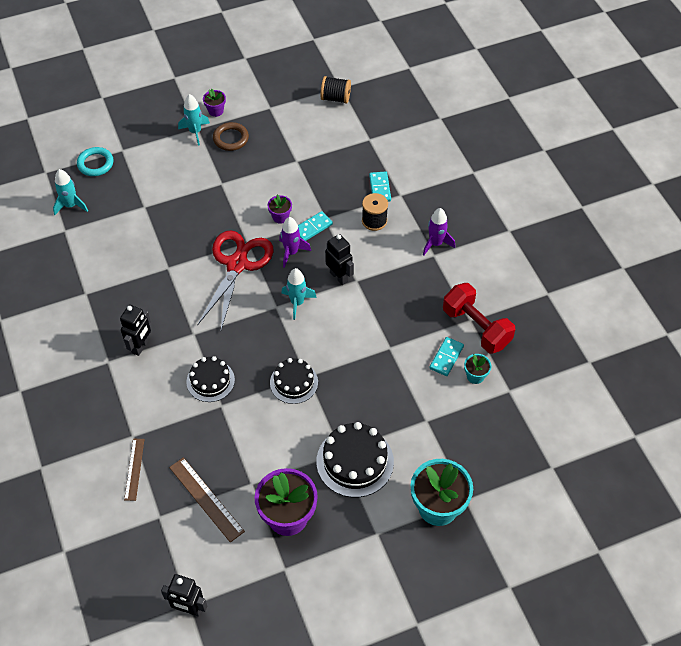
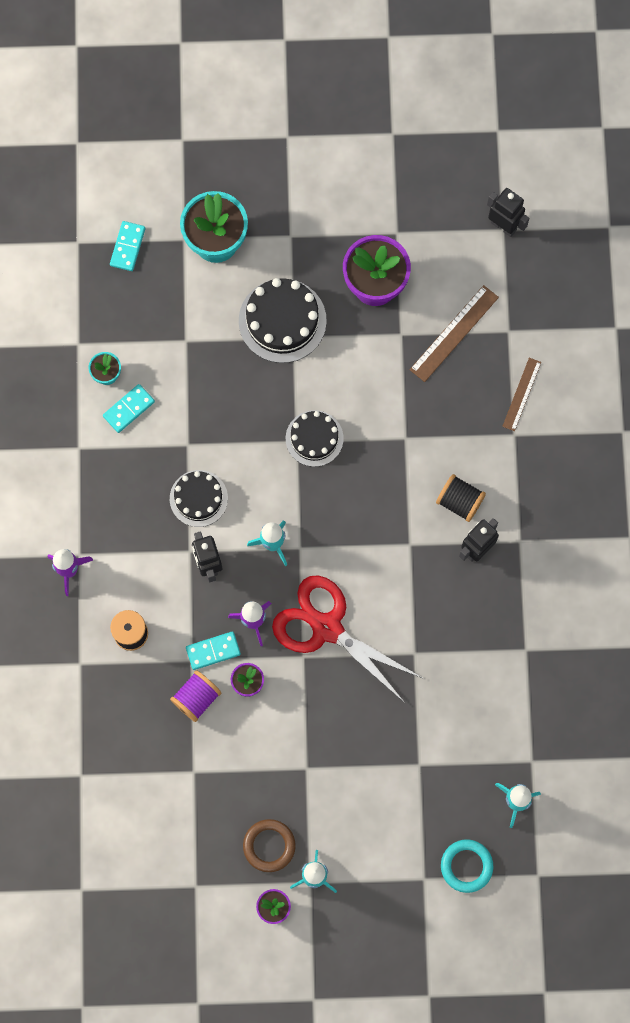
camera: 160 degrees left, 20 degrees up
brown ruler [169,457,245,543] -> brown ruler turned 60 degrees clockwise [410,285,499,382]
black cake [186,356,235,402] -> black cake moved to [170,470,228,527]
red scissors [197,230,273,330] -> red scissors turned 90 degrees clockwise [272,575,422,703]
black spool [321,76,351,104] -> black spool moved to [436,474,486,522]
turquoise domino [369,172,391,202] -> turquoise domino moved to [110,221,145,271]
red dumbbell [443,283,515,353] -> none
none -> purple spool [170,670,221,722]

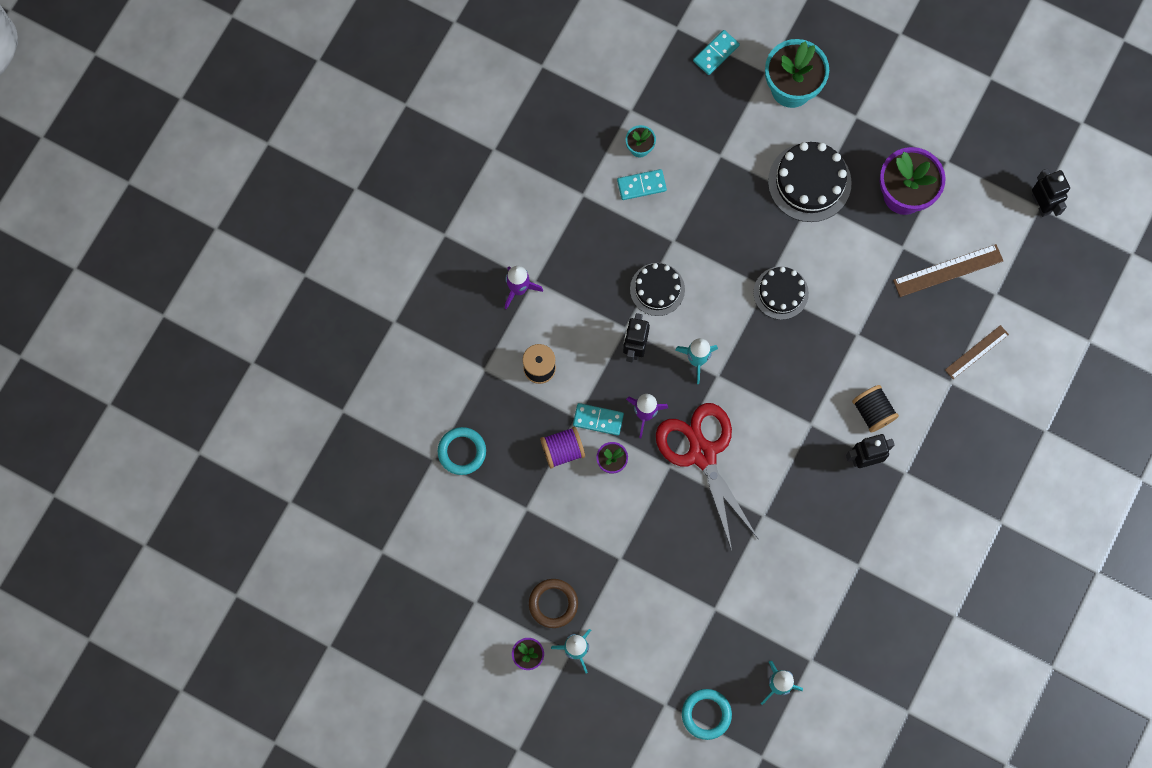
camera: 30 degrees right, 0 degrees up
none -> turquoise ring [438,427,486,475]

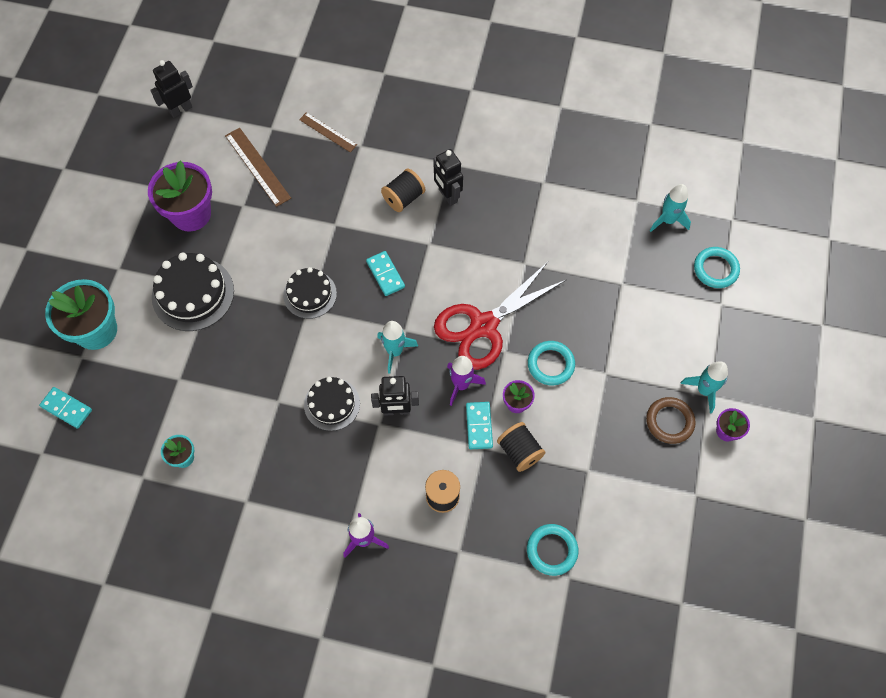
camera: 105 degrees left, 10 degrees down
purple spool [540,427,585,469] -> black spool [497,422,546,472]
turquoise domino [617,169,667,200] -> turquoise domino moved to [366,251,405,296]
none -> turquoise ring [528,341,575,385]

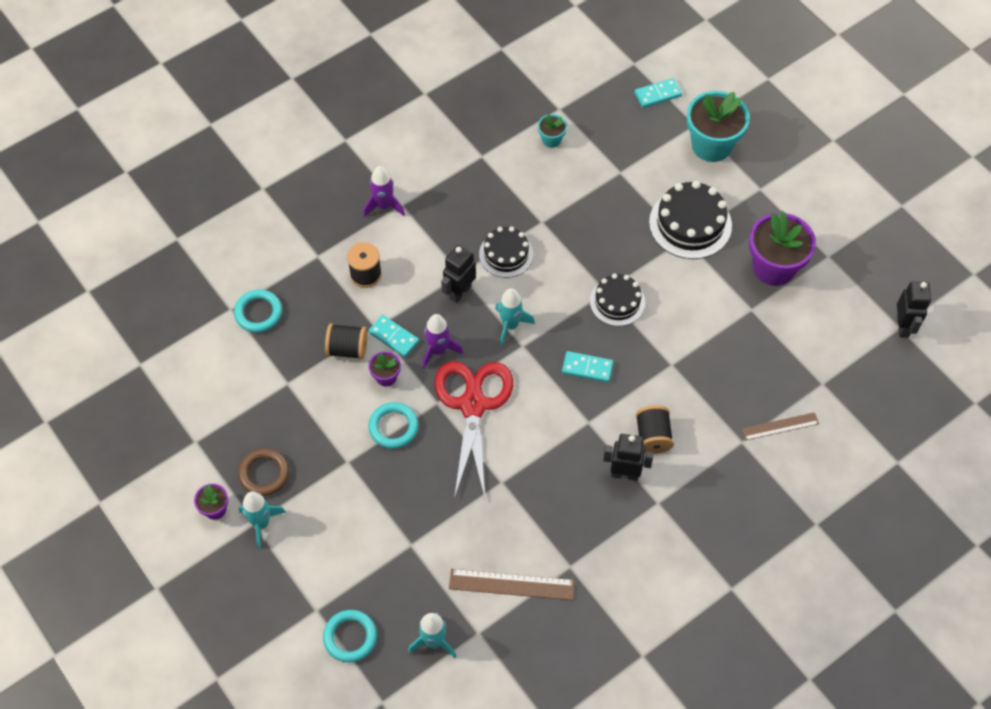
camera: 130 degrees right, 5 degrees down
brown ruler [225,128,291,207] -> brown ruler moved to [449,569,575,600]

